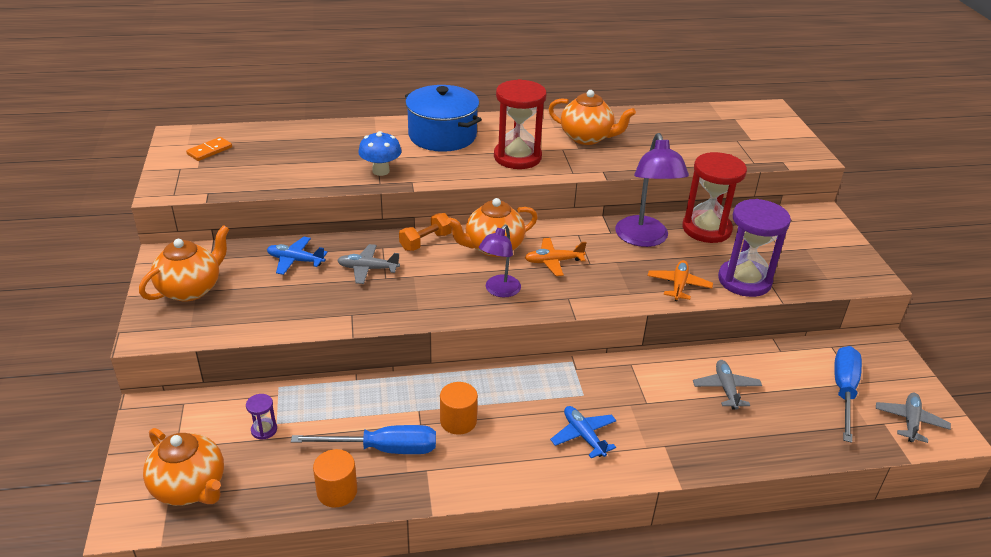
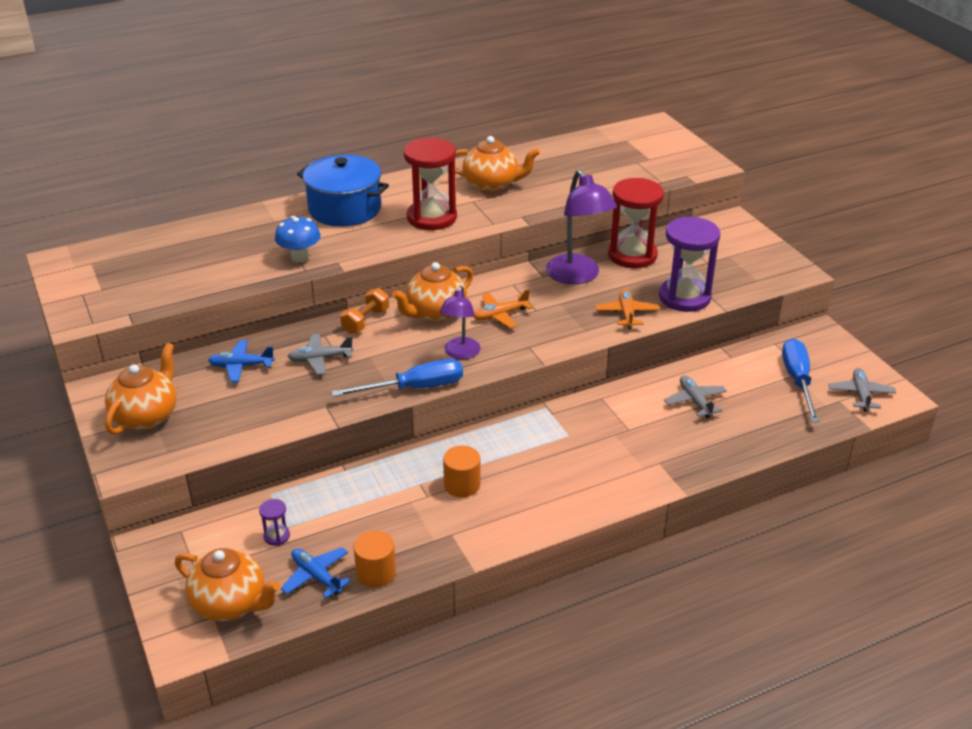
camera: 15 degrees left, 0 degrees up
orange domino [186,137,232,161] -> none
blue screwdriver [291,425,436,454] -> blue screwdriver moved to [332,359,463,397]
blue plane [550,406,617,458] -> blue plane moved to [281,547,351,598]

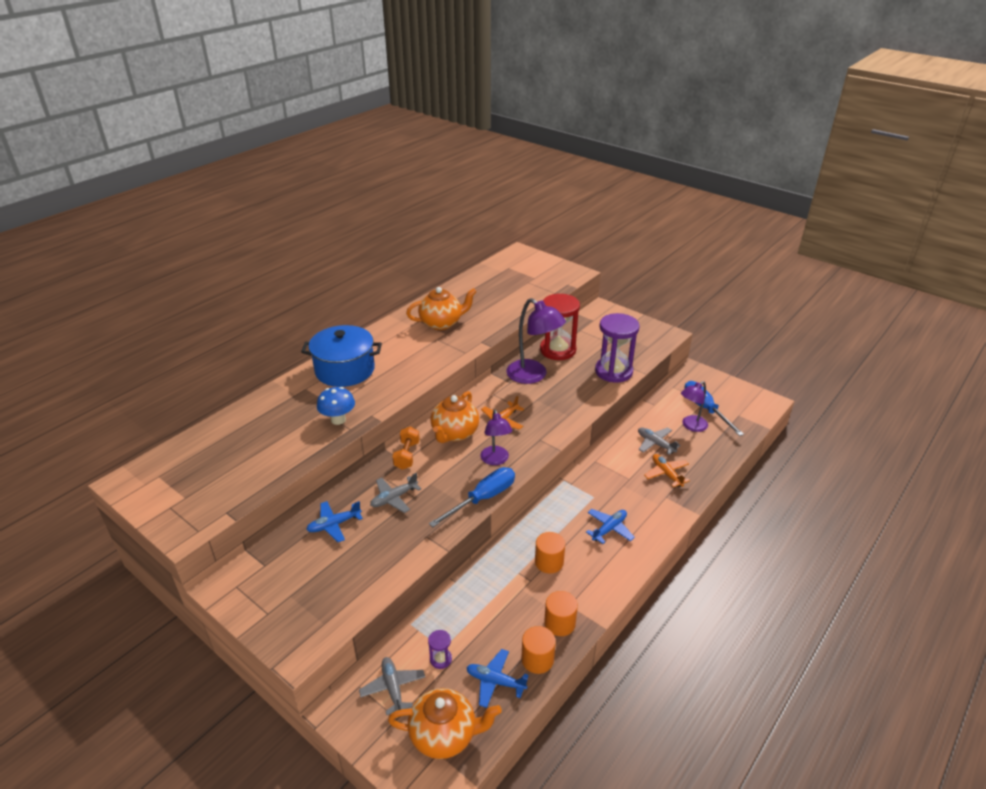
camera: 25 degrees left, 0 degrees up
orange teapot [105,343,176,435] -> none
red hourglass [404,138,457,230] -> none
orange plane [595,289,660,329] -> orange plane moved to [644,454,690,487]
grey plane [828,368,896,412] -> grey plane moved to [359,657,425,715]
none -> orange cylinder [544,591,578,636]
none -> blue plane [586,509,635,544]
none -> purple lamp [681,381,708,432]

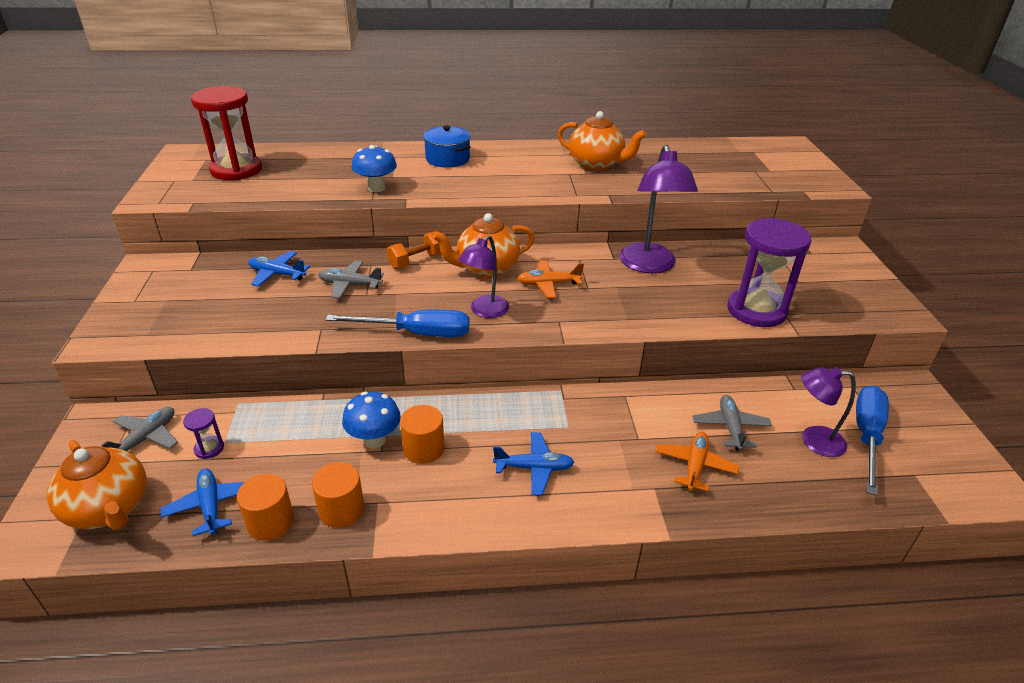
camera: 45 degrees right, 0 degrees up
blue pot [301,325,382,387] -> blue pot [423,125,471,168], size x0.63
red hourglass [540,293,580,360] -> red hourglass moved to [191,86,262,180]
none -> blue mushroom [342,392,401,449]

